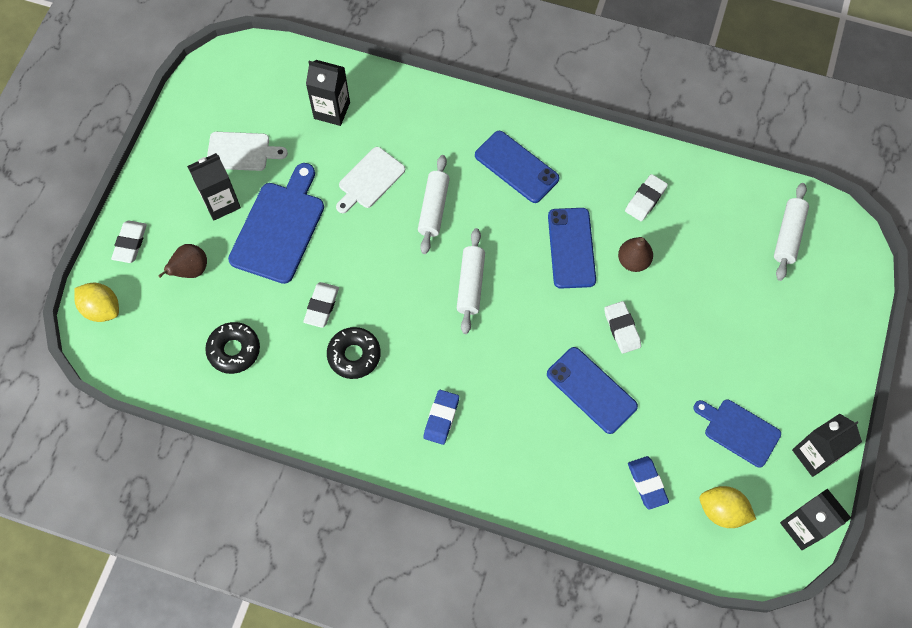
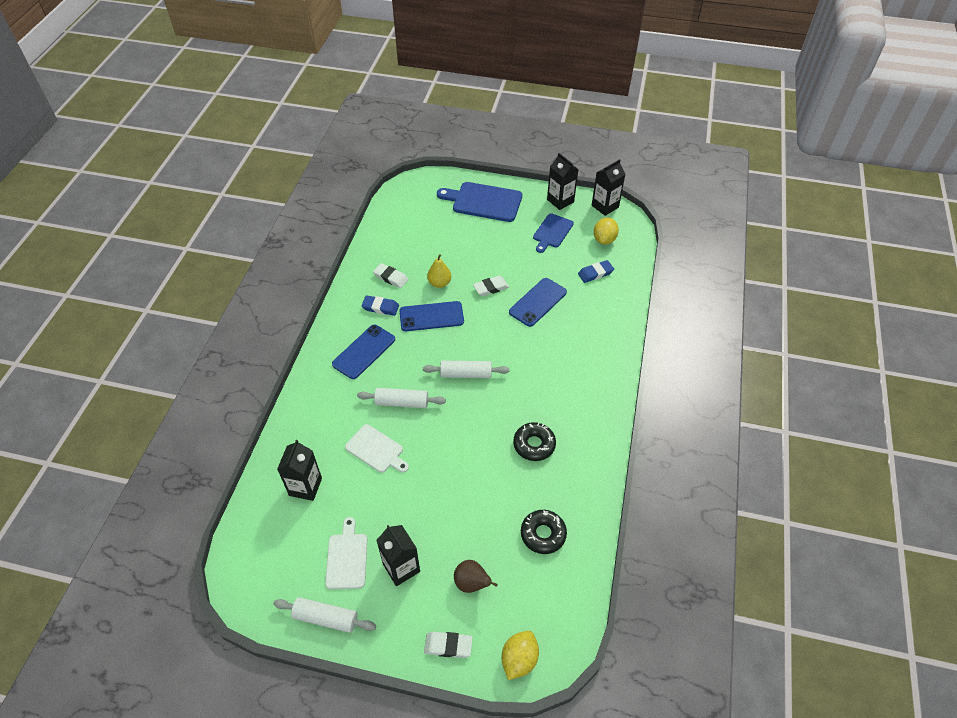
camera: 95 degrees left, 15 degrees down
blue cutting board [228,163,324,284] -> blue cutting board moved to [437,182,522,222]
white eraser [303,282,339,328] -> none
blue eraser [423,390,459,445] -> blue eraser moved to [362,296,399,316]
brown pear [618,237,653,272] -> yellow pear [427,254,451,288]
white rolling pin [774,183,809,281] -> white rolling pin moved to [273,597,376,633]

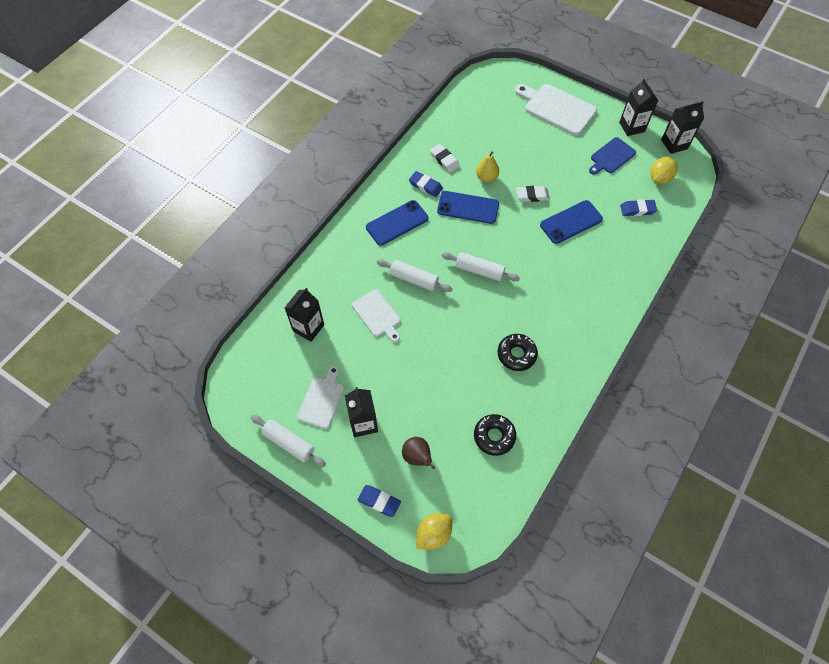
camera: 20 degrees right, 10 degrees up
white eraser [424,632,473,658] -> blue eraser [358,485,401,517]
blue cutting board [437,182,522,222] -> white cutting board [515,84,597,136]

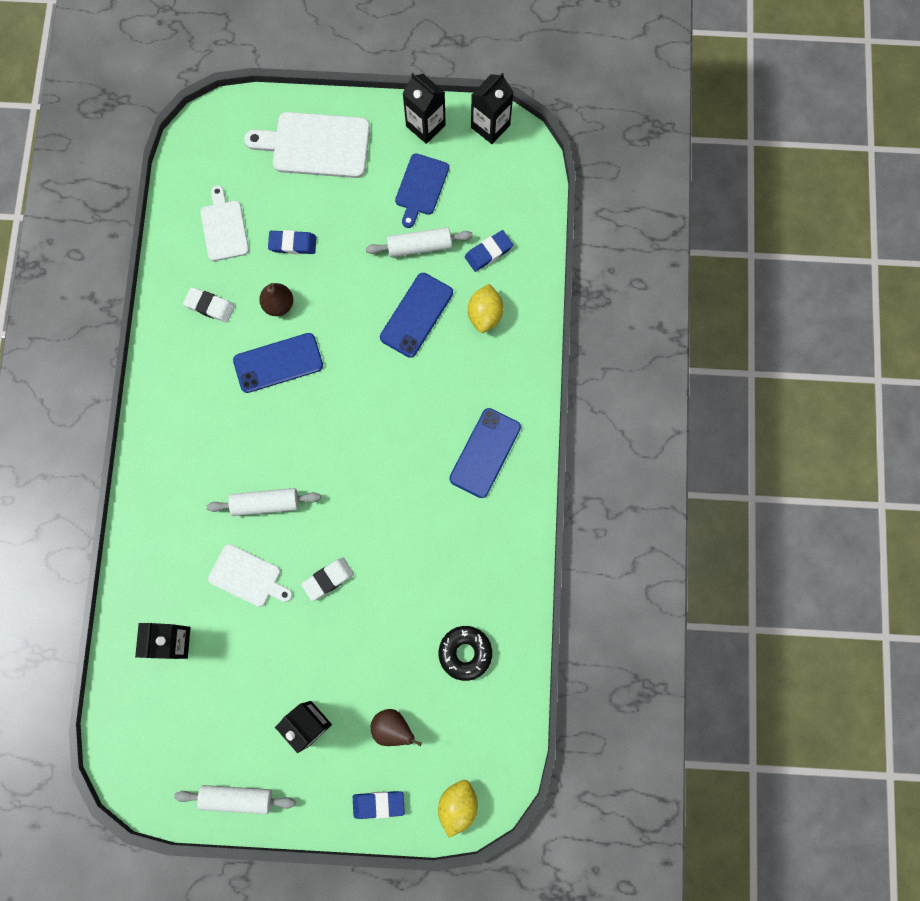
camera: 30 degrees left, 15 degrees up
white cutting board [297,366,344,429] -> white cutting board moved to [200,185,249,261]
blue phone [366,200,429,246] -> blue phone moved to [449,408,521,498]
blue eraser [409,171,443,197] -> blue eraser moved to [268,230,317,254]
white rolling pin [442,252,520,281] -> white rolling pin moved to [366,227,473,257]
yellow pear [476,151,499,182] -> brown pear [259,283,293,316]
black donut [498,334,538,371] -> none
white eraser [516,186,550,202] -> white eraser moved to [301,557,354,601]
yellow lemon [650,157,678,184] -> yellow lemon moved to [468,284,504,333]

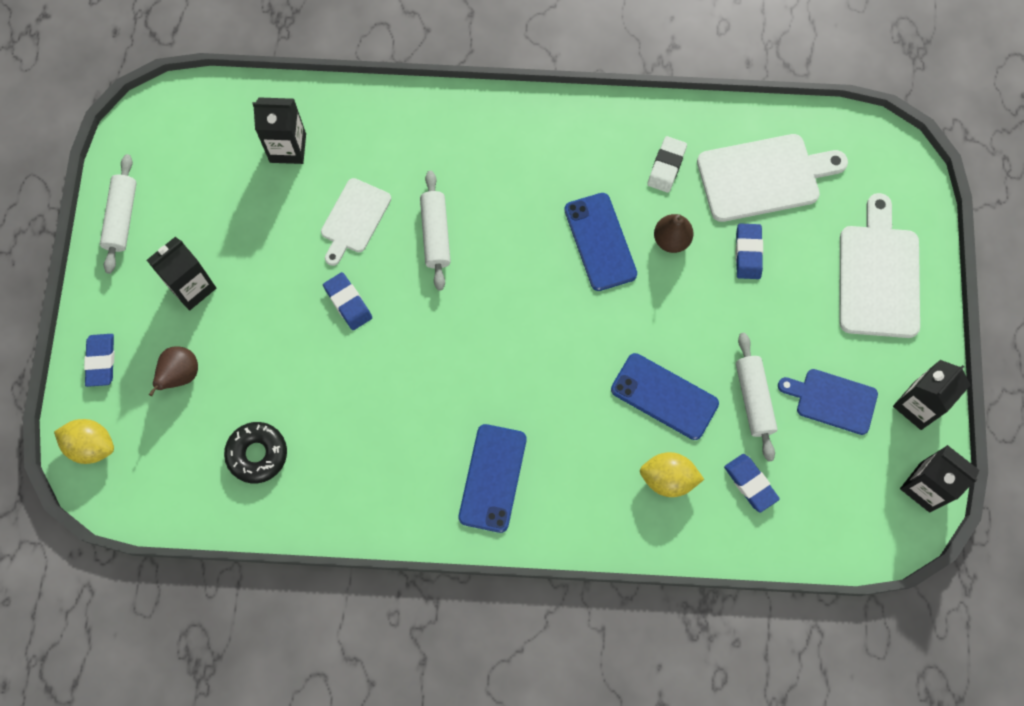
camera: 90 degrees right, 5 degrees down
white cutting board [200,185,249,261] -> white cutting board [697,134,848,222], size x1.60
white eraser [301,557,354,601] -> blue eraser [323,272,372,330]
blue phone [449,408,521,498] -> blue phone turned 75 degrees clockwise [458,424,527,533]

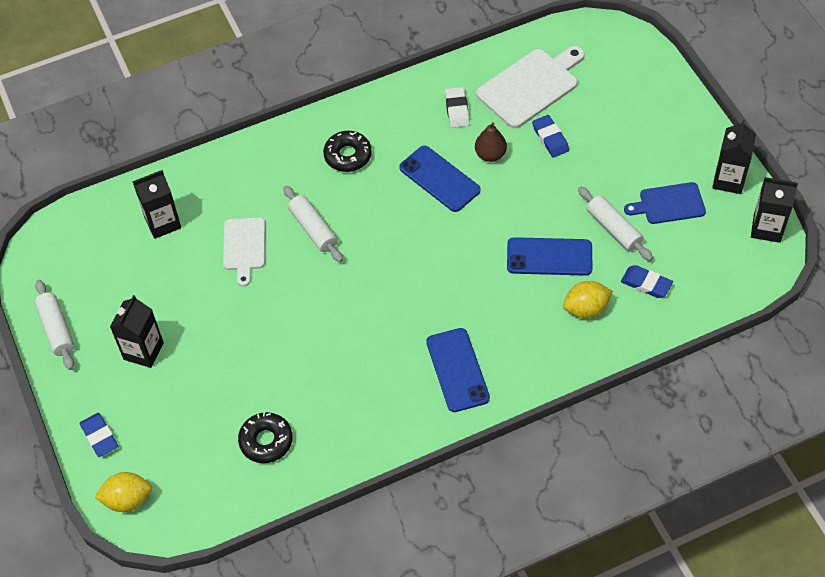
camera: 25 degrees left, 15 degrees down
brown pear [149,346,198,396] -> none
blue eraser [323,272,372,330] -> none
white cutting board [839,193,920,338] -> none
none -> black donut [323,131,372,172]

